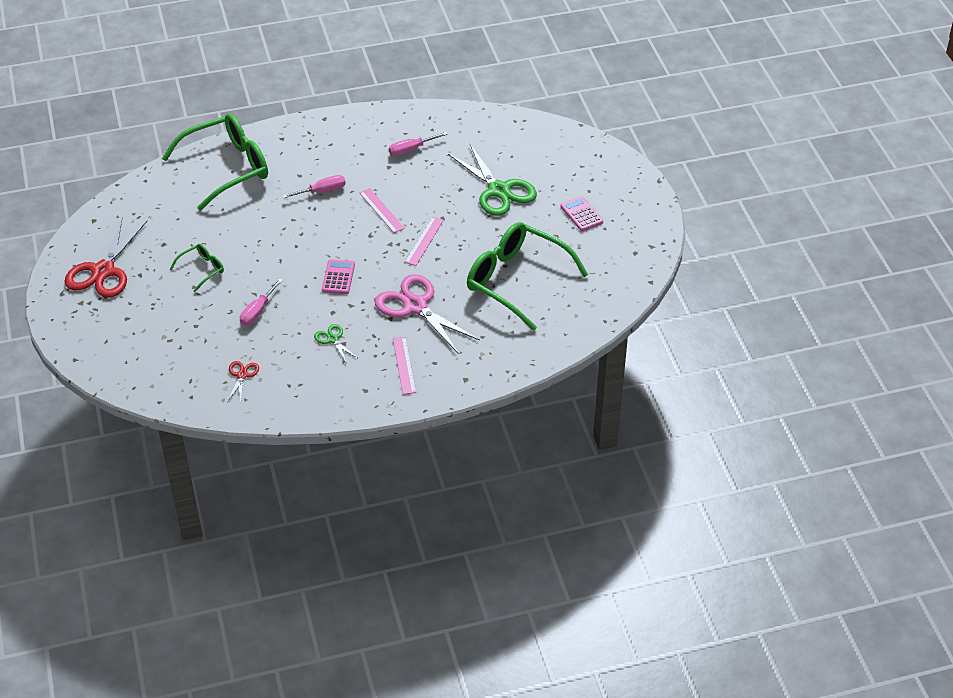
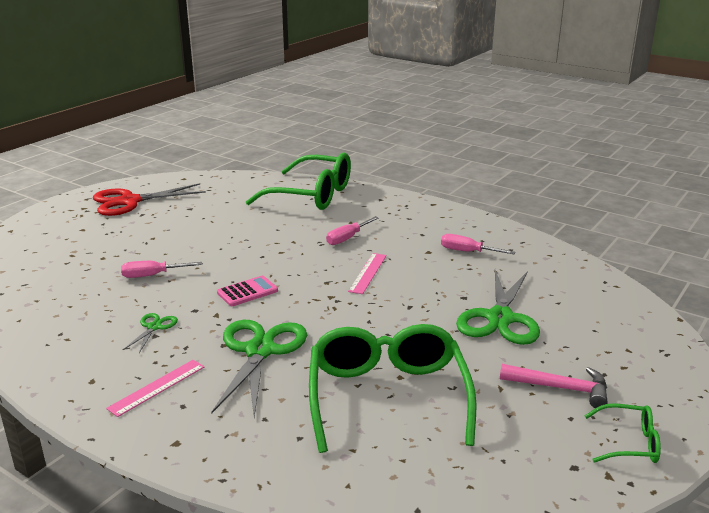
camera: 50 degrees right, 20 degrees down
green glasses [170,244,224,292] -> green glasses moved to [585,403,661,463]
red scissors [227,361,259,402] -> none
pink screwdriver [283,175,346,198] -> pink screwdriver turned 105 degrees clockwise [326,216,379,245]
pink scissors [375,274,480,353] -> green scissors [211,320,307,417]
pink ruler [405,217,444,266] -> none
pink calculator [561,196,603,231] -> pink hammer [500,364,607,408]

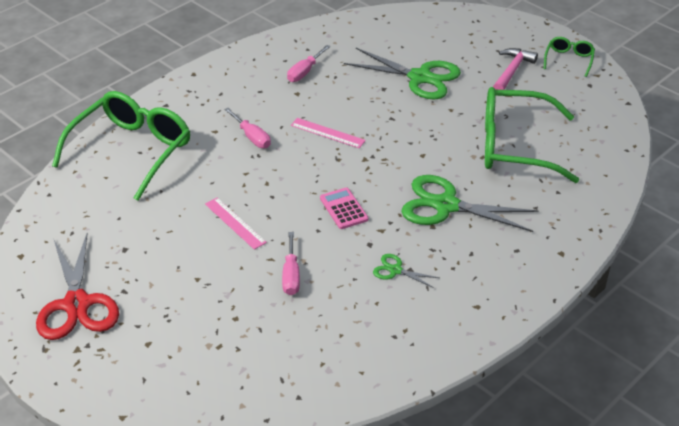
camera: 80 degrees left, 15 degrees up
pink ruler [106,360,205,417] -> pink ruler moved to [205,198,267,250]

